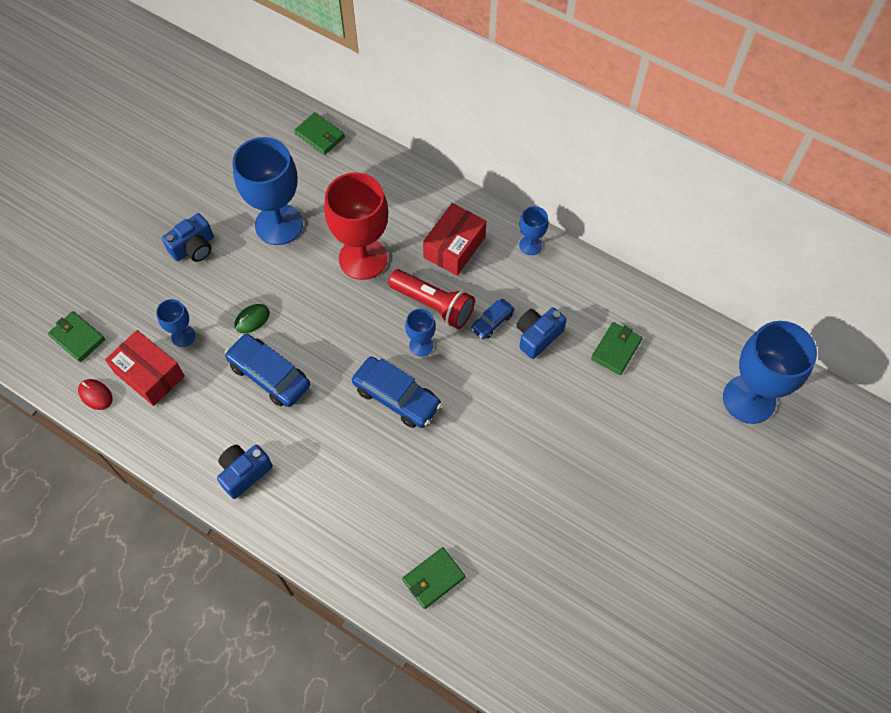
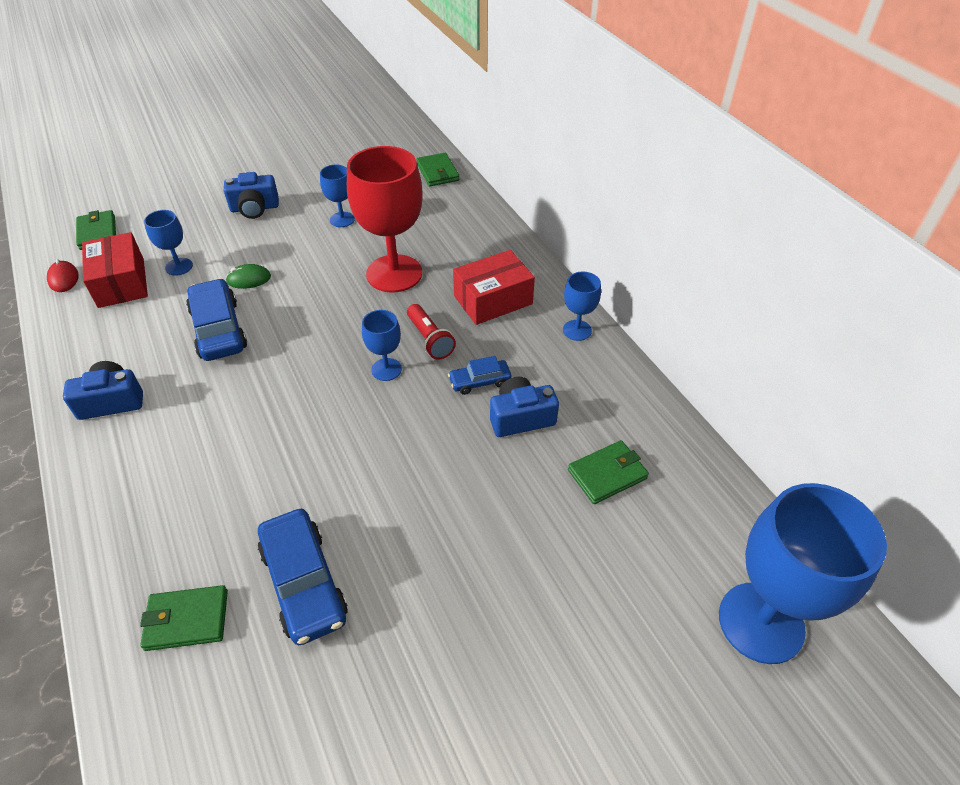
camera: 30 degrees right, 15 degrees down
blue goblet [233,137,303,245] -> blue goblet [320,165,355,227], size x0.48
blue car [352,356,442,428] -> blue car moved to [258,509,348,645]
red flashlight [388,269,475,329] -> red flashlight [407,304,456,360], size x0.66

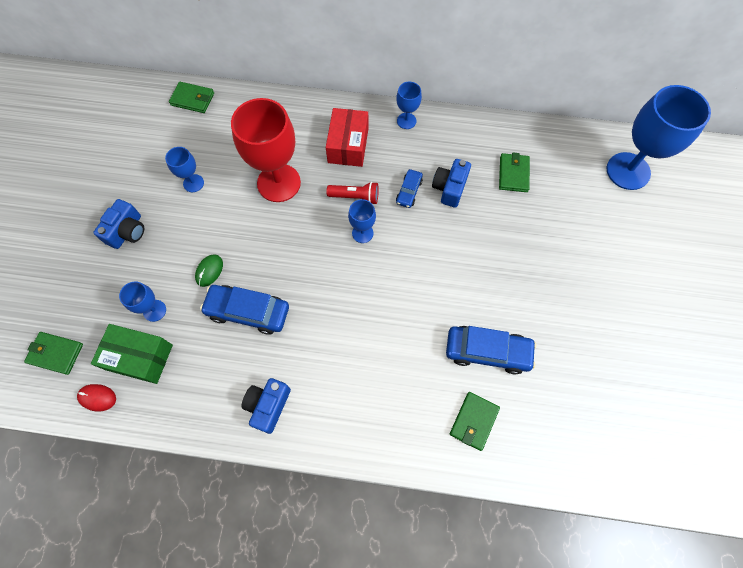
camera: 55 degrees left, 20 degrees up
red box [82,232,148,308] -> green box [91,324,173,384]

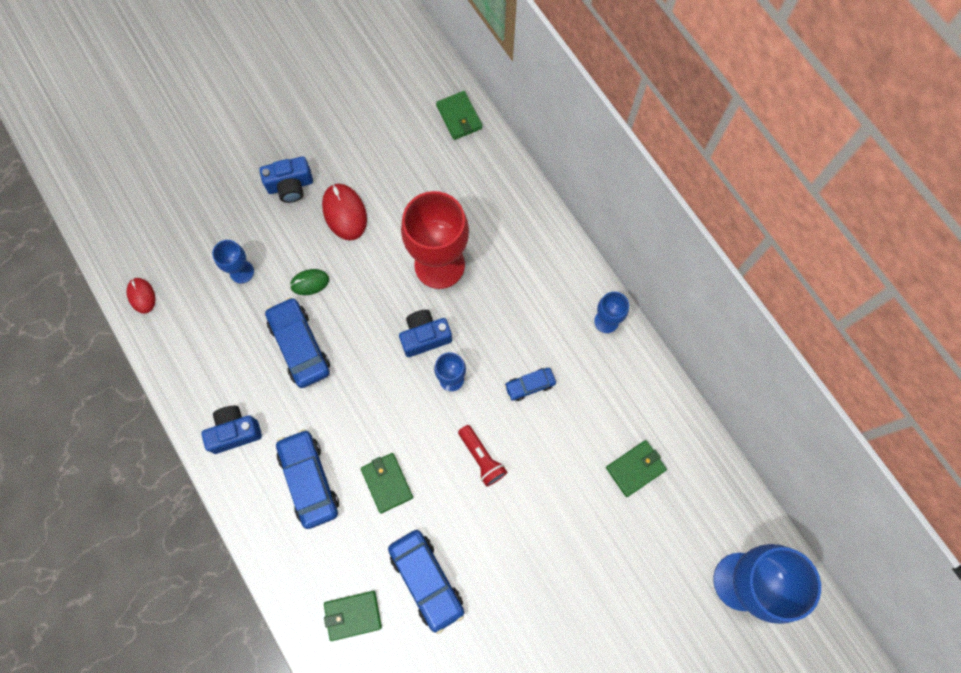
camera: 50 degrees right, 5 degrees up
green wallet [24,332,83,375] -> green wallet moved to [361,453,413,513]
green box [91,324,173,384] -> none
blue goblet [165,147,204,192] -> none
red box [326,108,368,167] -> none
red flashlight [326,182,379,204] -> red flashlight moved to [458,425,507,487]
blue camera [432,159,471,208] -> blue camera moved to [399,310,452,357]
none -> blue car [276,429,339,529]
none -> red mouse [322,184,367,241]

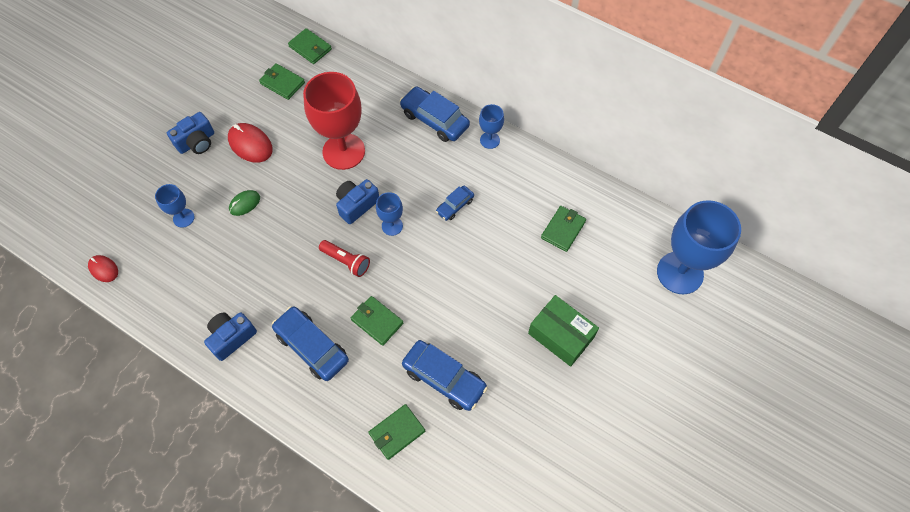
camera: 25 degrees left, 10 degrees down
blue car [265,297,330,388] -> blue car moved to [400,86,470,142]
red flashlight [458,425,507,487] -> red flashlight moved to [319,240,370,277]
none -> green wallet [259,63,305,100]
none -> green box [528,295,599,367]

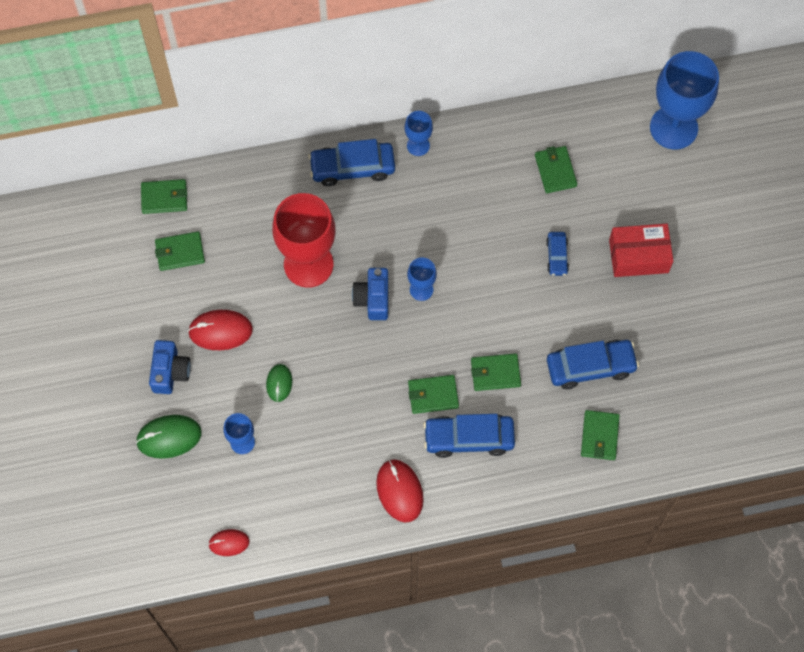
camera: 45 degrees left, 5 degrees up
blue camera [204,312,257,361] -> red mouse [376,459,423,523]
red flashlight [319,240,370,277] -> none
blue car [436,186,474,221] -> blue car moved to [546,232,569,276]
green box [528,295,599,367] -> red box [609,224,673,277]
none -> green mouse [136,415,202,459]
none -> green wallet [408,375,459,414]

